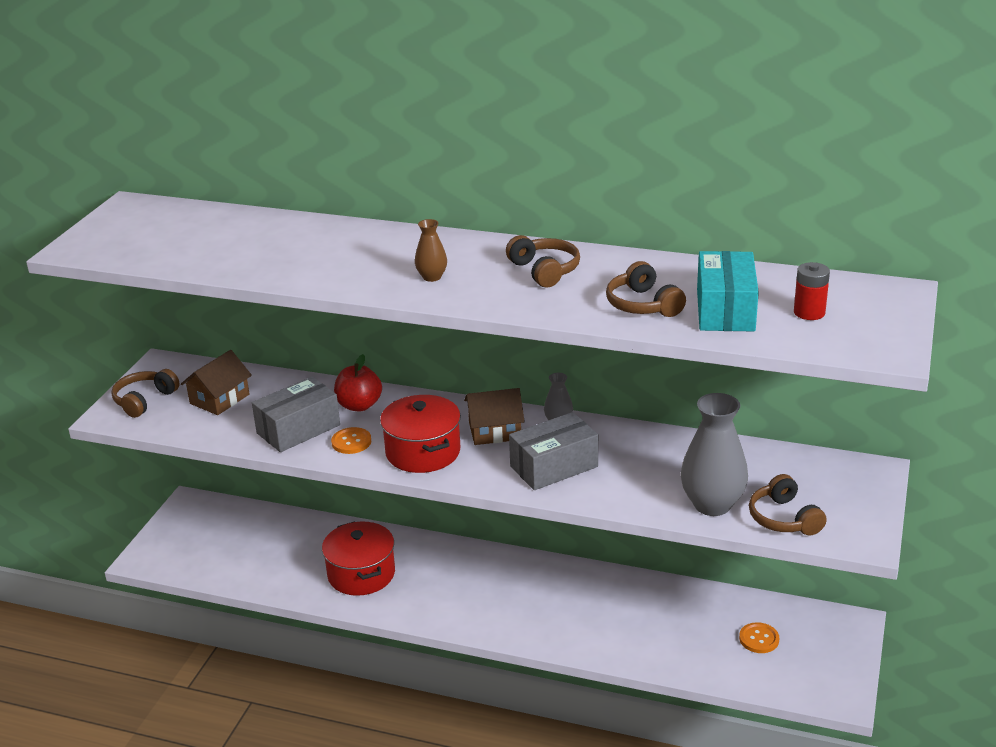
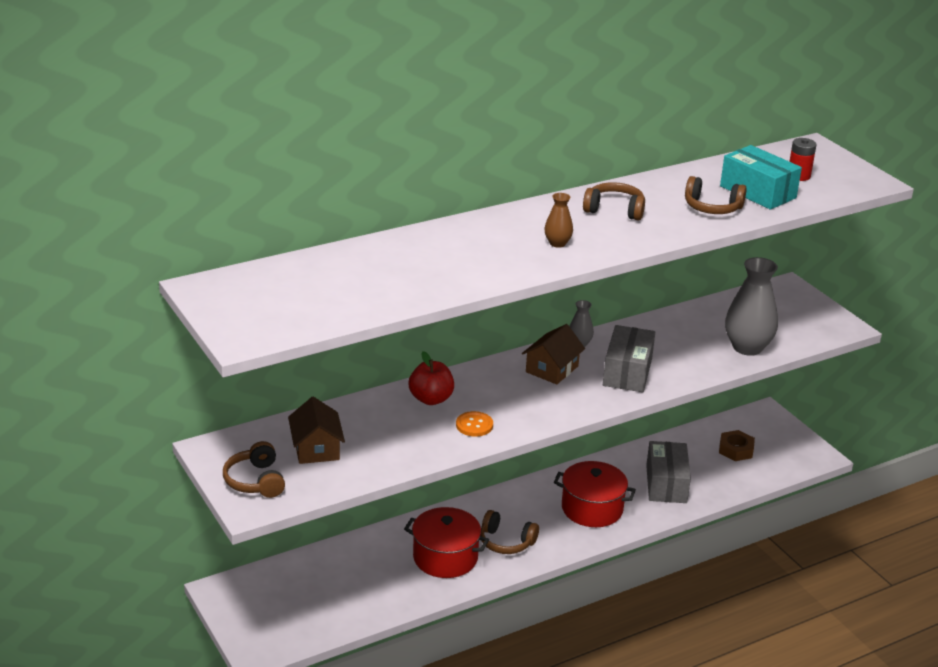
camera: 50 degrees left, 0 degrees up
grey box [252,377,340,452] -> grey box moved to [646,441,691,503]
red pot [380,395,461,473] -> red pot moved to [554,461,636,527]
orange button [739,622,779,653] -> brown nut [719,430,755,461]
brown headphones [749,474,827,536] -> brown headphones moved to [481,510,539,554]

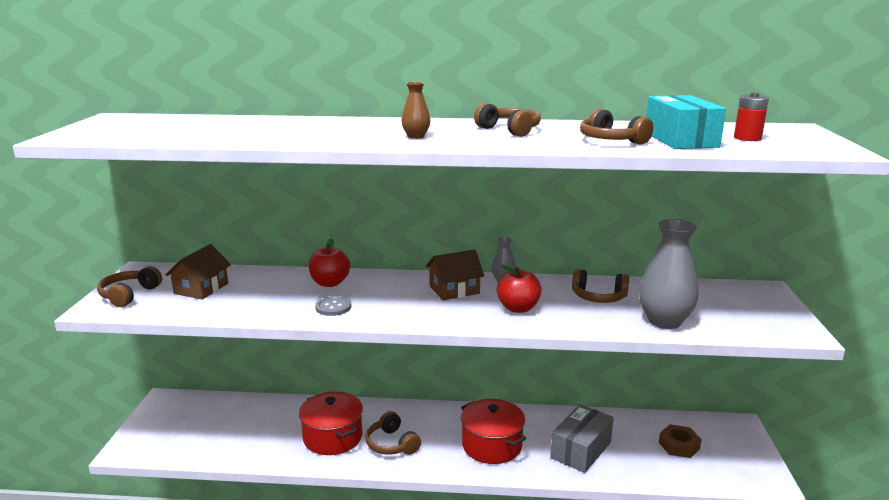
camera: 35 degrees right, 10 degrees down
orange button [456,411,493,437] -> grey button [315,296,351,316]
grey box [603,325,655,392] -> red apple [496,265,542,313]
none -> brown headphones [572,269,629,303]

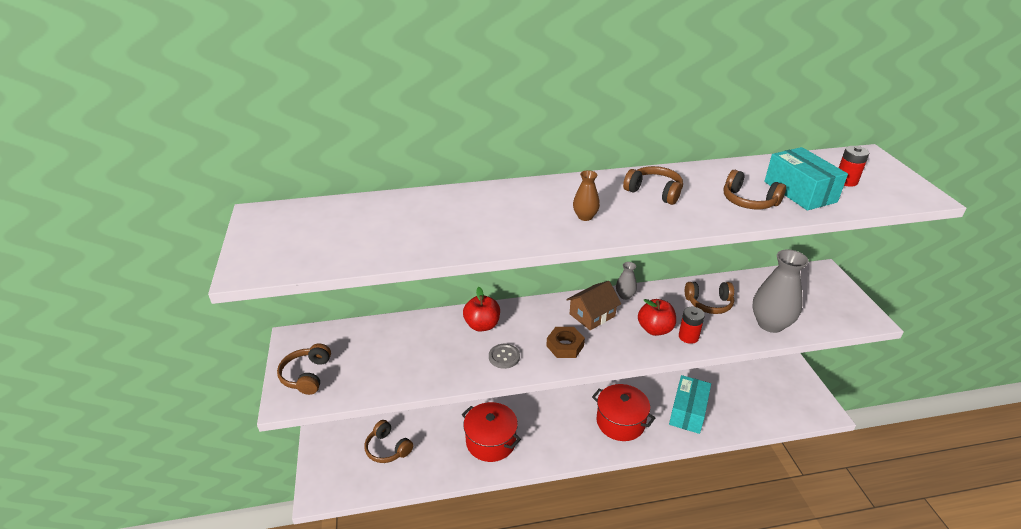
camera: 15 degrees left, 15 degrees up
brown house [166,244,231,300] -> none
brown headphones [365,411,421,455] -> brown headphones moved to [365,420,413,463]
grey box [550,404,614,473] -> turquoise box [669,375,711,434]
brown nut [659,424,701,458] -> brown nut moved to [546,327,585,358]
none -> red battery [679,307,705,344]

